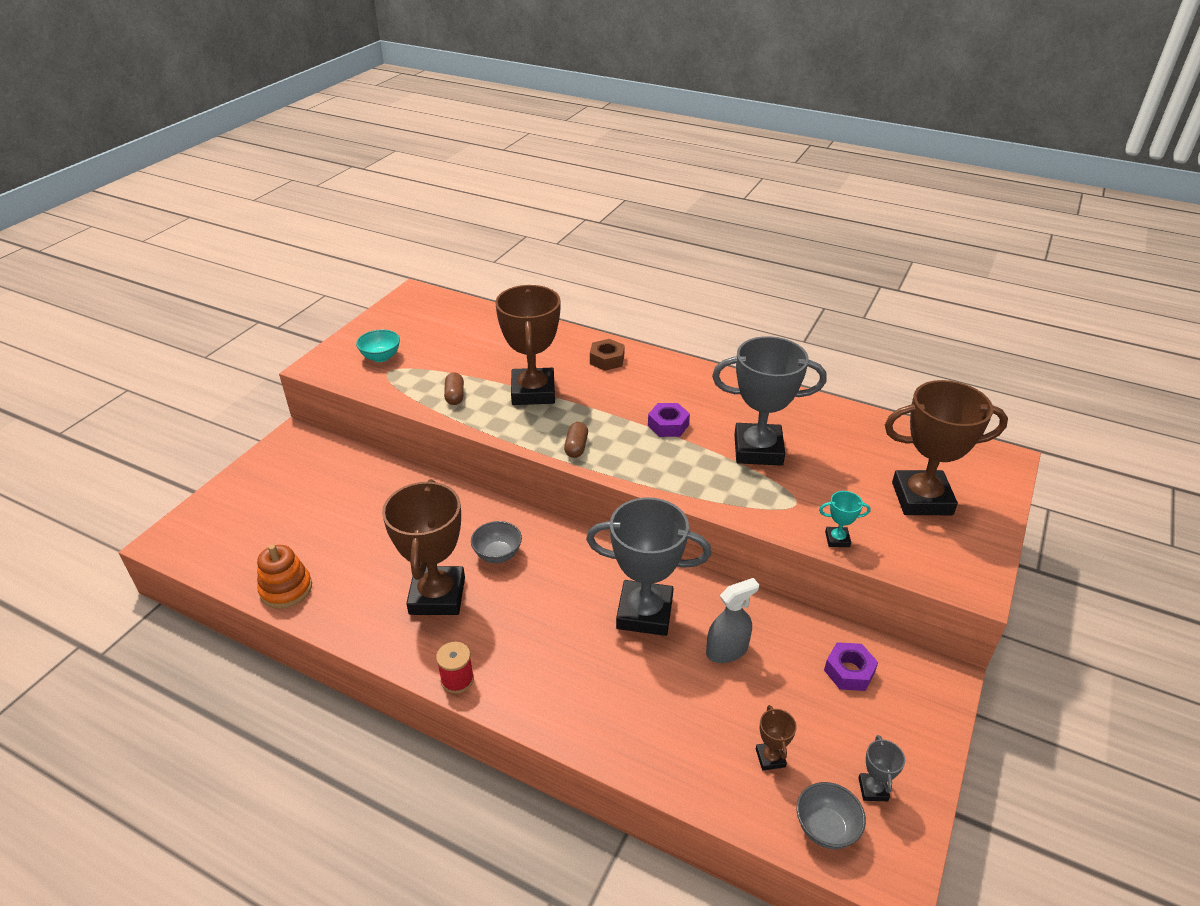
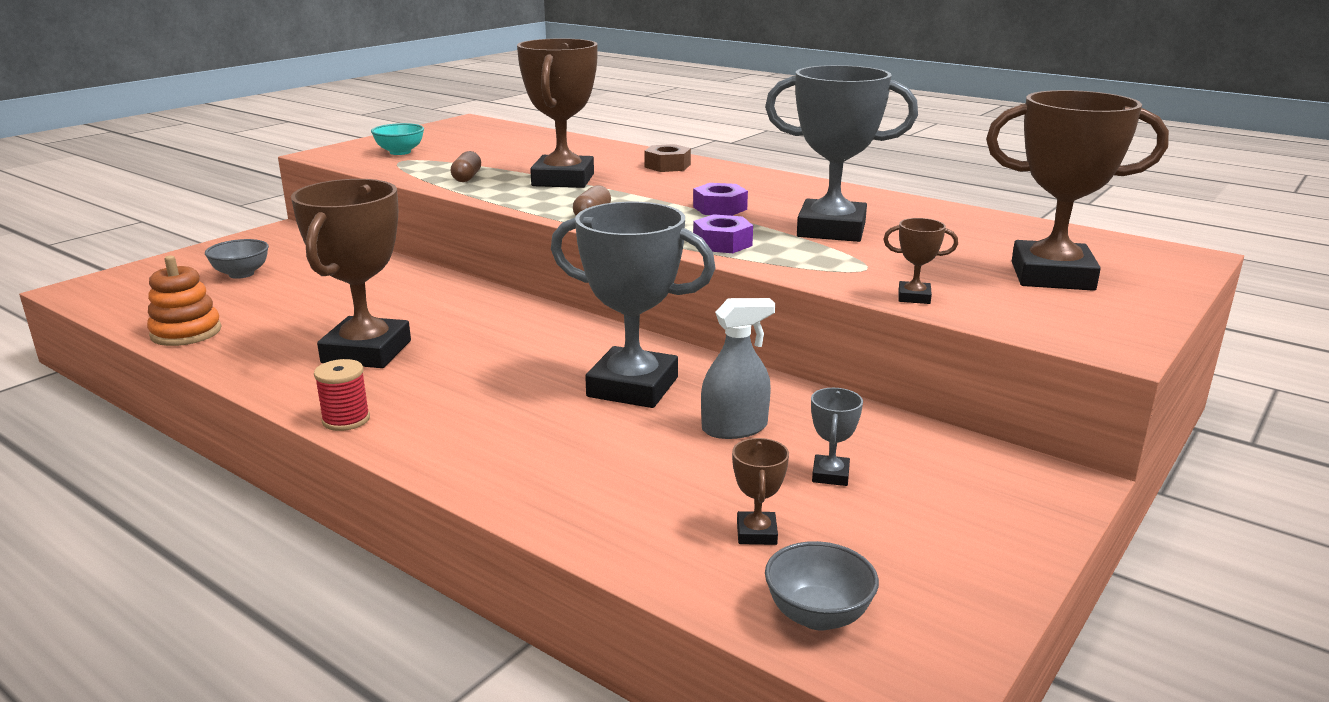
camera: 10 degrees right, 15 degrees down
grey bowl [471,521,522,563] -> grey bowl moved to [205,239,269,279]
turquoise trophy [819,491,870,547] -> brown trophy [883,218,958,304]
purple nut [824,642,878,691] -> purple nut moved to [693,214,753,253]
grey trophy [858,735,905,801] -> grey trophy moved to [811,388,863,486]

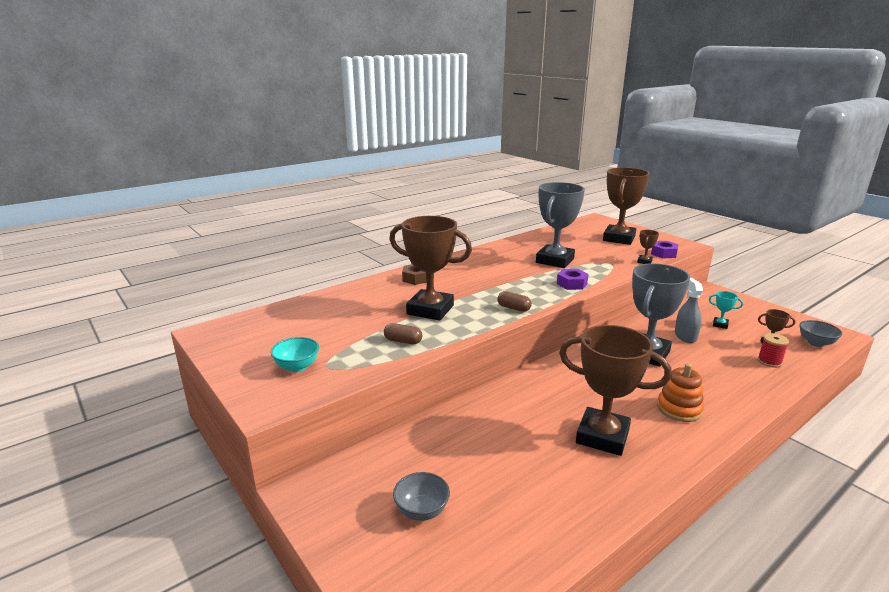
camera: 75 degrees left, 0 degrees up
orange stacking toy [147,256,221,346] -> orange stacking toy moved to [657,363,704,422]
red spool [314,359,370,431] -> red spool moved to [758,333,789,368]
purple nut [693,183,748,216] -> purple nut moved to [651,241,679,258]
grey trophy [811,388,863,486] -> turquoise trophy [709,291,743,329]

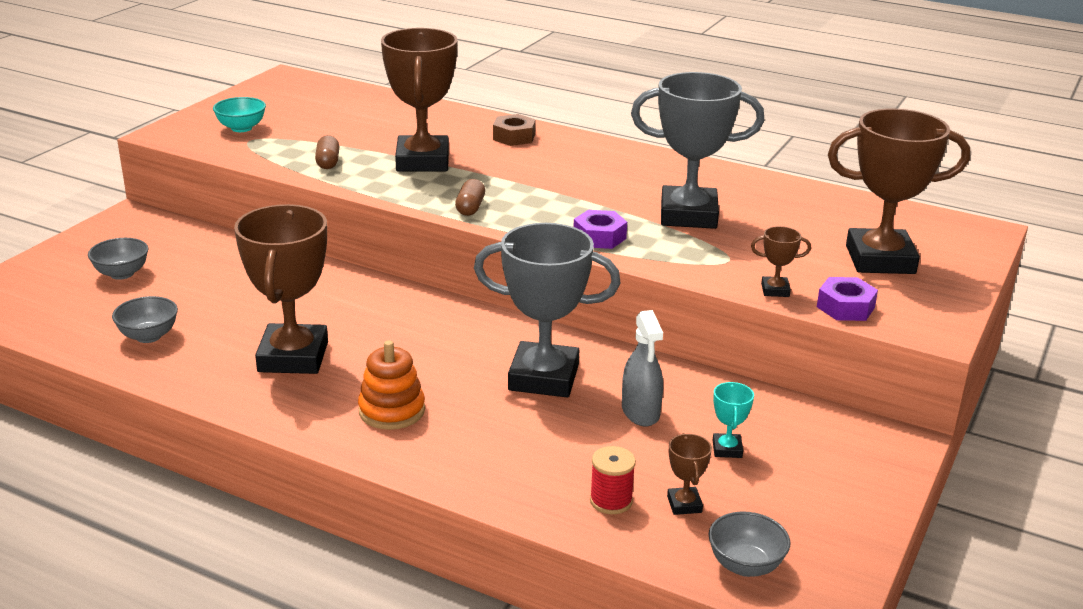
camera: 65 degrees right, 5 degrees up
grey spray bottle [675,278,703,343] -> grey spray bottle turned 105 degrees clockwise [622,310,663,426]
none -> grey bowl [112,296,178,343]

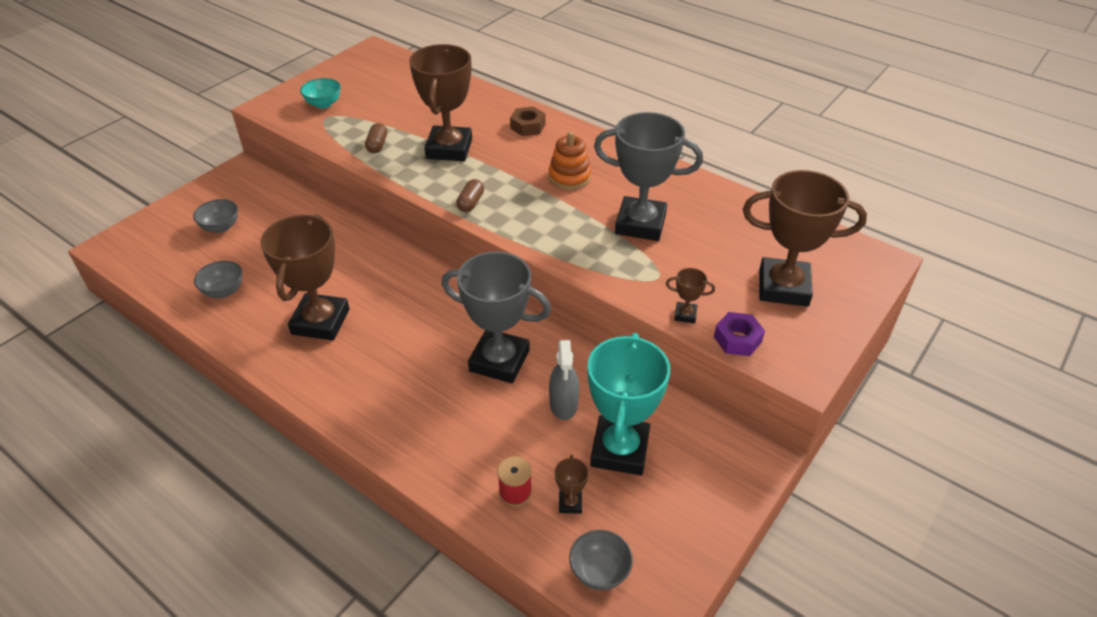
camera: 10 degrees right, 15 degrees up
orange stacking toy [358,340,425,430] -> orange stacking toy moved to [549,131,591,190]
purple nut [573,210,627,249] -> none
turquoise trophy [713,382,754,458] -> turquoise trophy [587,333,670,475], size x2.42

